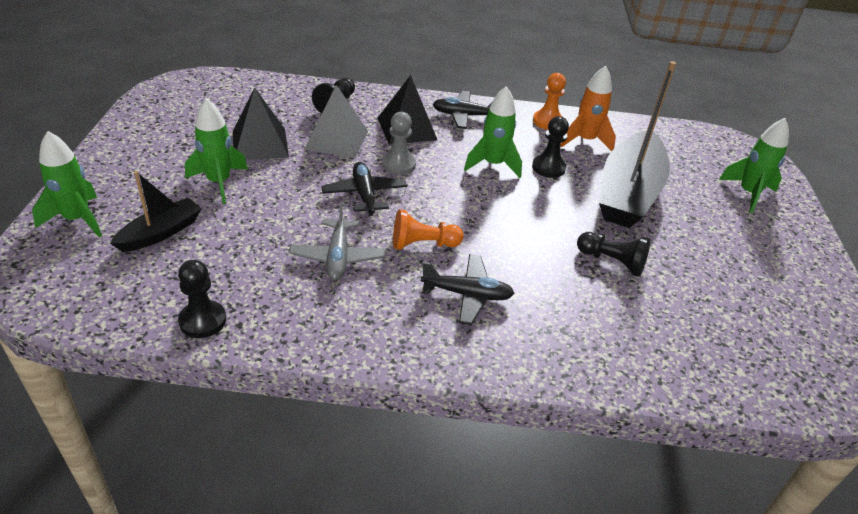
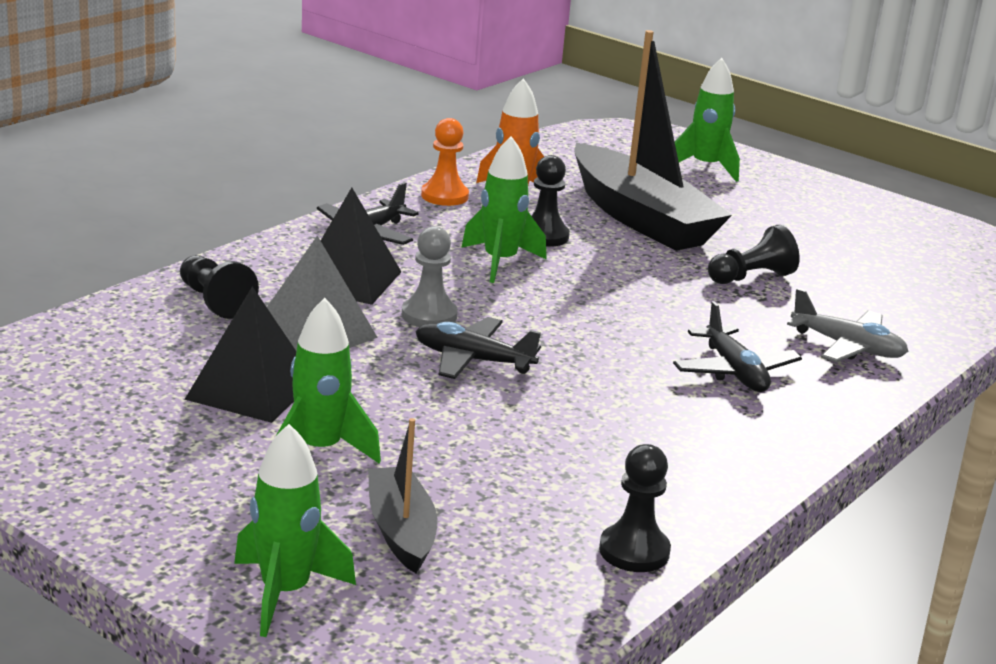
camera: 55 degrees left, 15 degrees down
grey plane [289,203,386,281] -> grey plane moved to [787,288,908,363]
orange pawn [393,209,464,250] -> none
black plane [421,254,514,325] -> black plane turned 120 degrees clockwise [673,301,802,392]

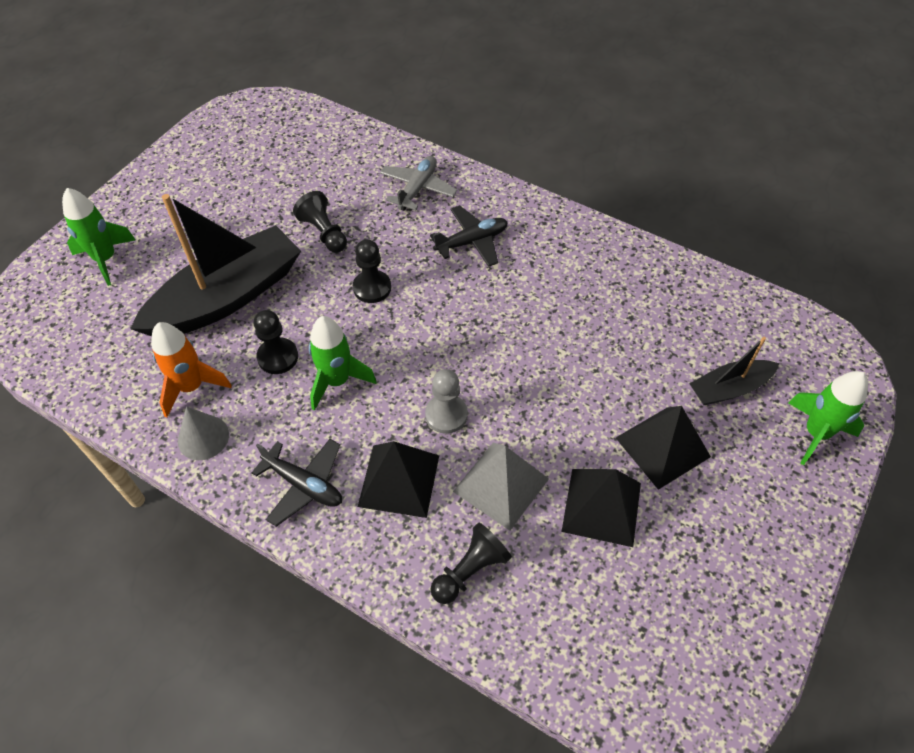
camera: 95 degrees left, 30 degrees up
green rocket [275,298,381,463] -> black pyramid [616,406,711,490]
black plane [415,317,541,379] -> none
orange pawn [421,118,469,206] -> grey cone [178,406,229,460]
black pawn [599,444,671,572] -> black pawn moved to [353,239,391,303]

